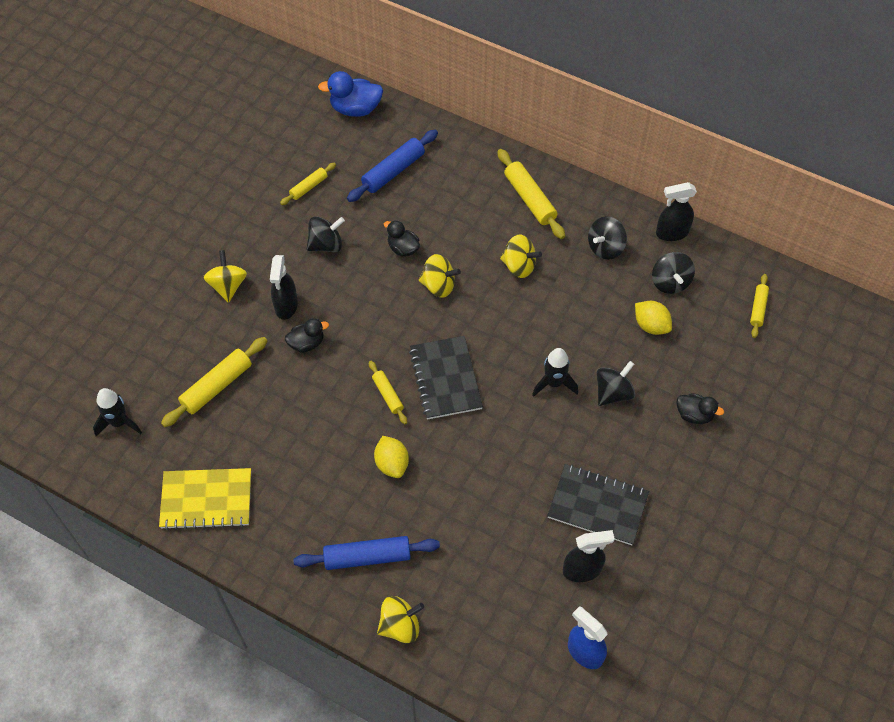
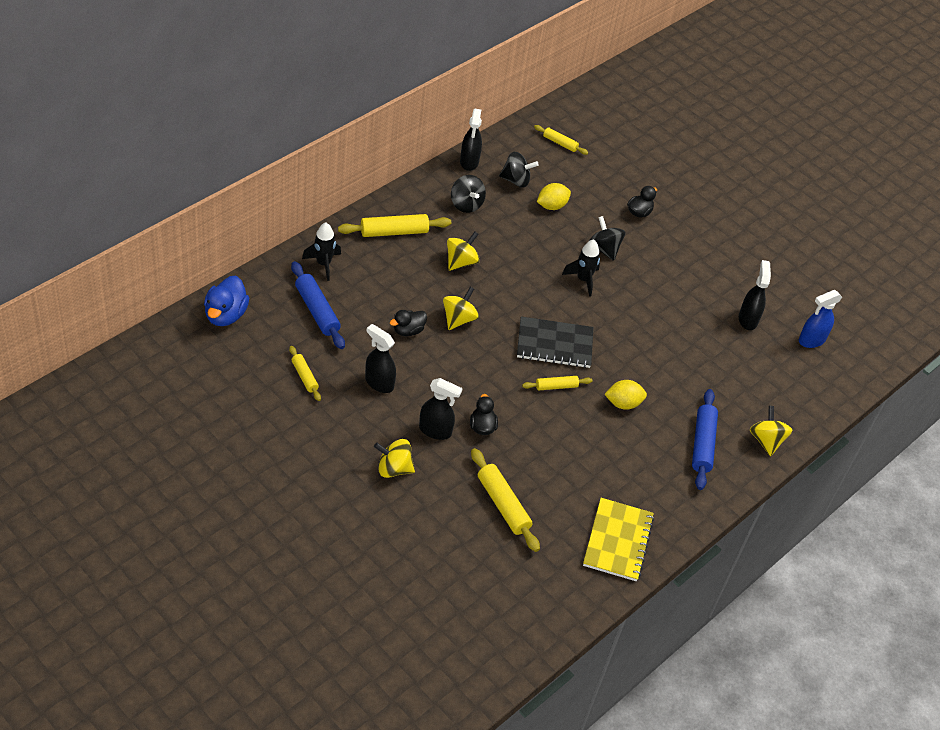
camera: 80 degrees left, 10 degrees down
black rocket [93,388,142,436] -> black rocket moved to [302,222,341,281]
black spinning top [307,216,345,252] -> black spray bottle [365,324,396,393]
black notebook [547,464,649,545] -> none

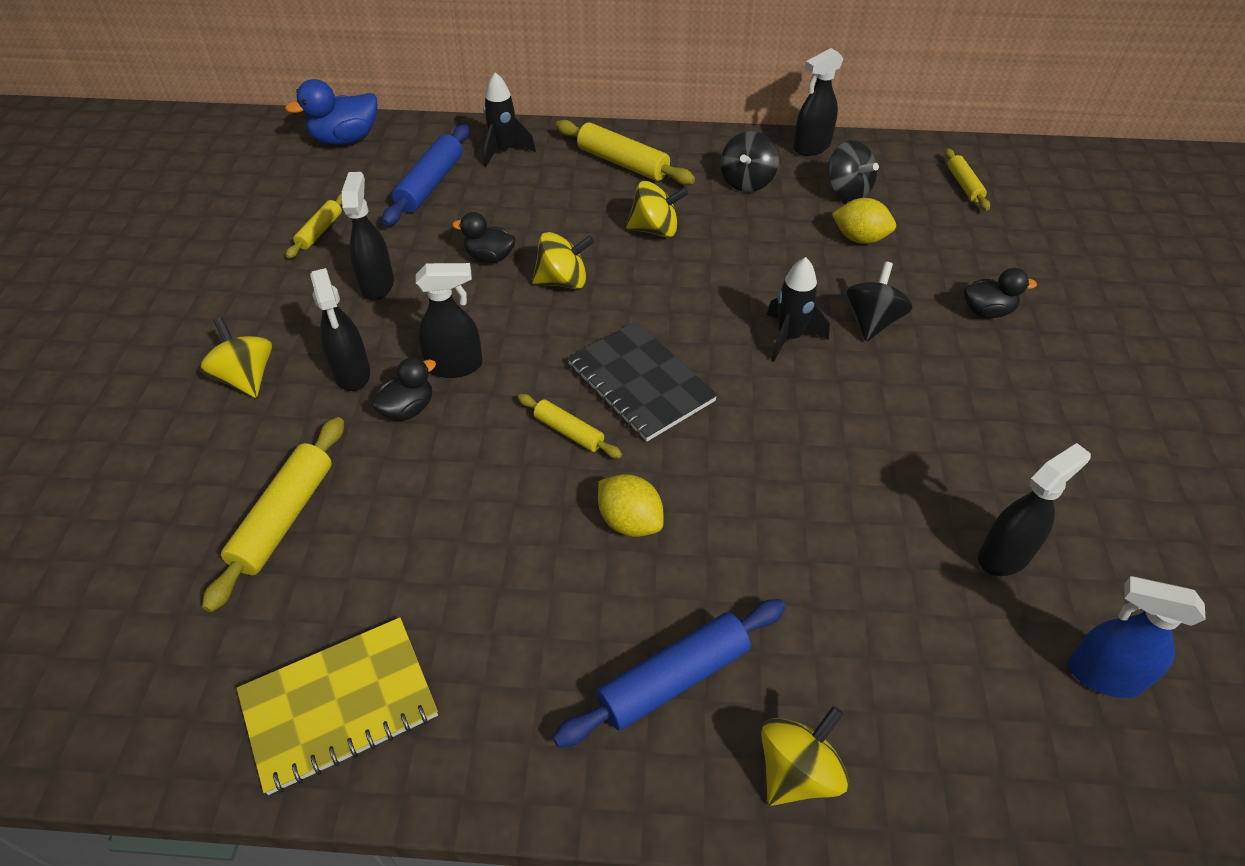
camera: 55 degrees right, 0 degrees up
none -> black spray bottle [416,263,483,378]

